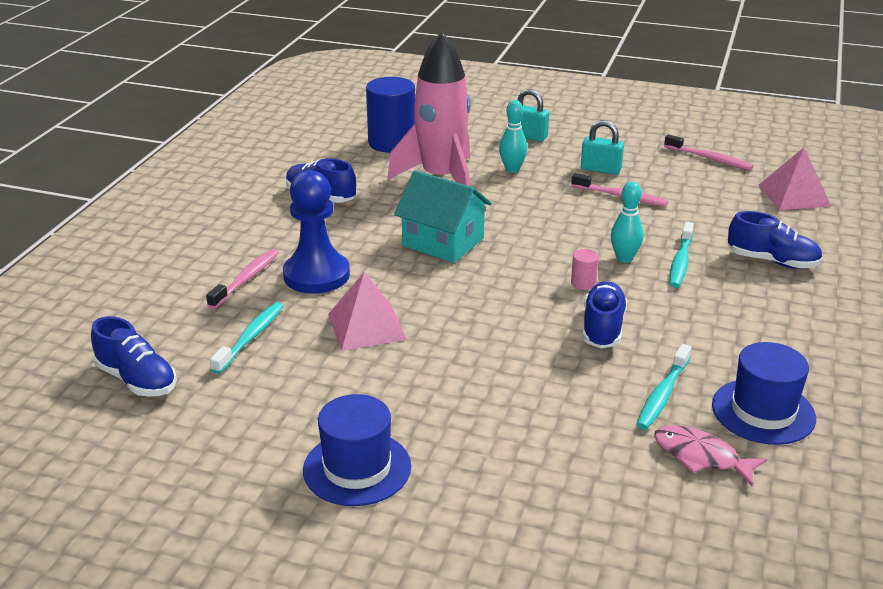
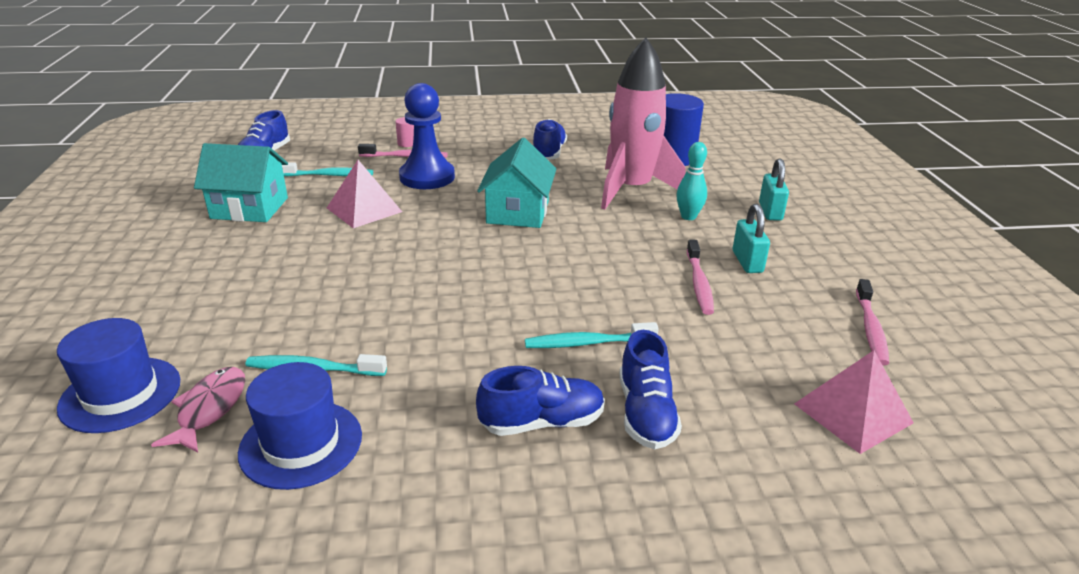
camera: 65 degrees right, 0 degrees up
blue hat [303,394,411,506] -> blue hat moved to [57,318,180,433]
pink cylinder [571,249,599,290] -> pink cylinder moved to [395,117,414,147]
blue shoe [582,281,628,348] -> blue shoe moved to [476,366,605,436]
turquoise bowling pin [611,181,644,263] -> none
none -> turquoise house [194,143,288,222]

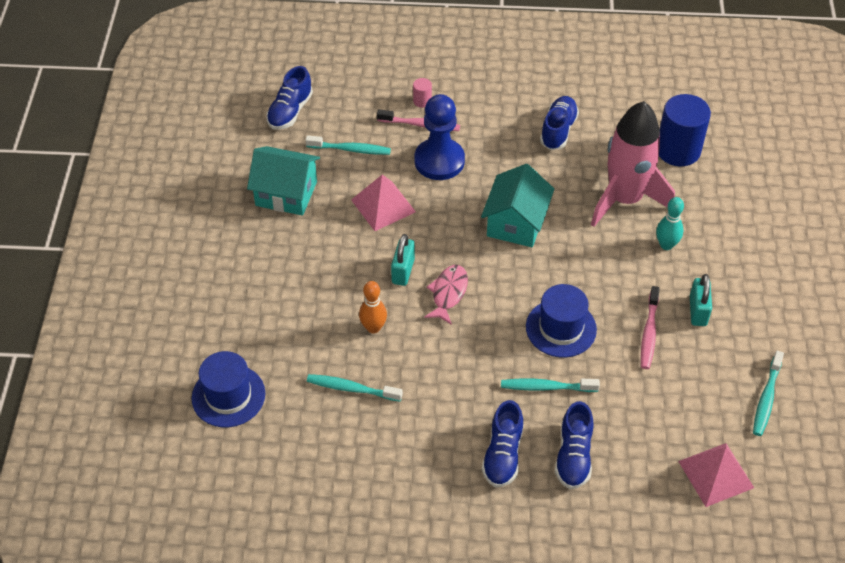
camera: 10 degrees right, 20 degrees up
pink fish [151,367,245,453] -> pink fish moved to [424,265,468,325]
blue hat [238,362,362,490] -> blue hat moved to [526,284,597,358]
blue shoe [476,366,605,436] -> blue shoe turned 105 degrees clockwise [482,400,523,487]
turquoise padlock [759,158,789,221] -> turquoise padlock moved to [391,234,415,286]
pink toothbrush [856,279,889,366] -> turquoise toothbrush [753,351,784,436]
none -> orange bowling pin [359,281,387,333]

